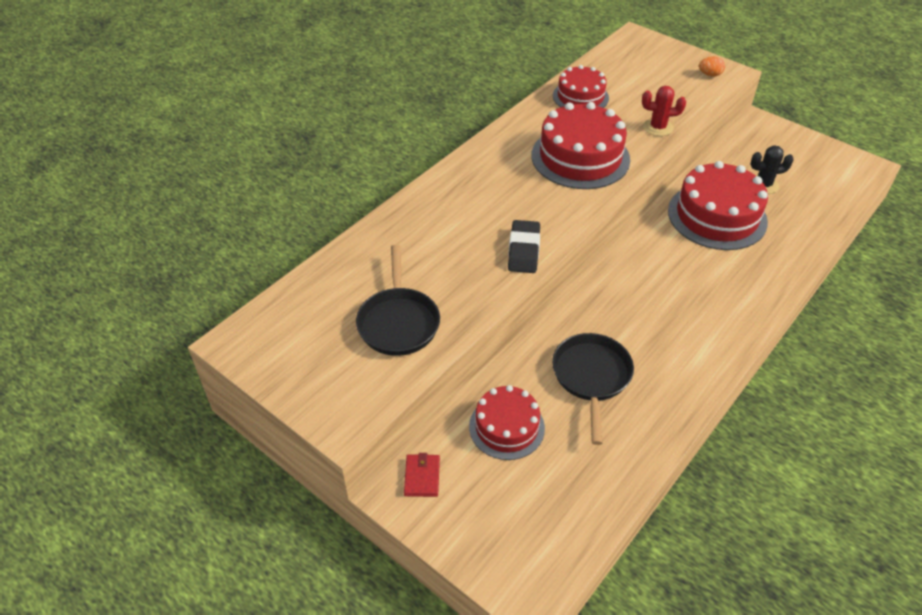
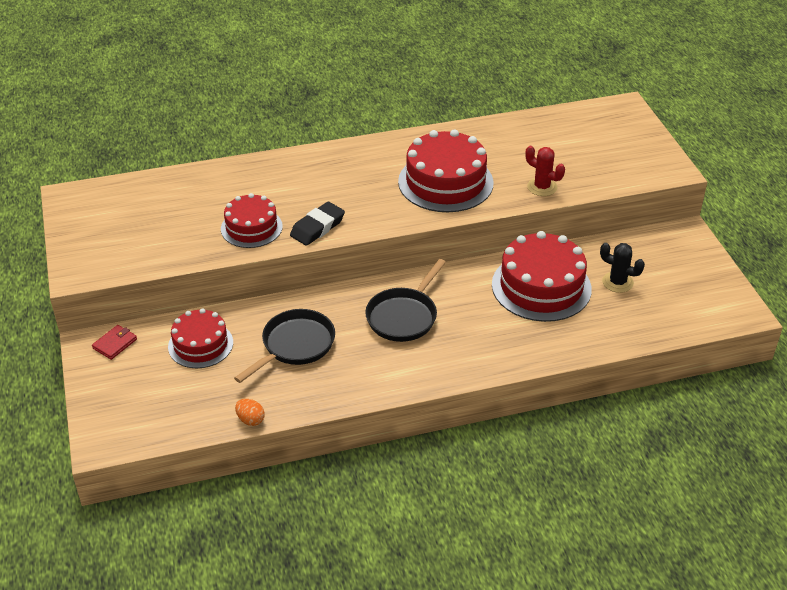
camera: 35 degrees right, 5 degrees down
black pan [356,245,440,356] -> black pan moved to [365,259,446,342]
red cake [553,65,609,108] -> red cake moved to [221,193,283,248]
orange egg [699,56,725,77] -> orange egg moved to [235,399,265,426]

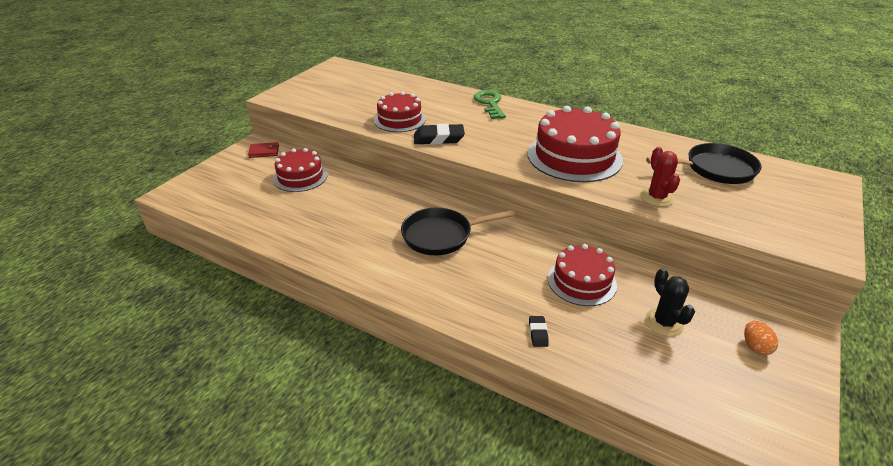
camera: 45 degrees right, 5 degrees down
black pan [234,309,335,383] -> black pan moved to [646,143,762,184]
orange egg [235,399,265,426] -> orange egg moved to [744,321,778,355]
red cake [492,231,592,322] -> red cake [548,244,617,306], size x0.62
none -> green key [474,90,506,119]
none -> black eraser [529,316,549,347]

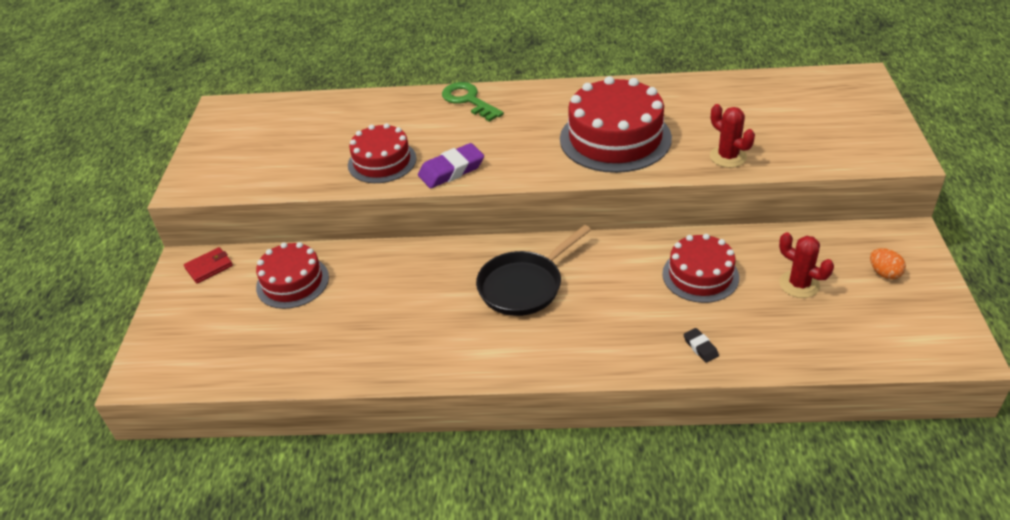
camera: 25 degrees left, 5 degrees up
black eraser [414,123,465,145] -> purple eraser [418,143,484,188]
black cactus [645,268,695,337] -> red cactus [779,232,834,298]
black pan [646,143,762,184] -> none

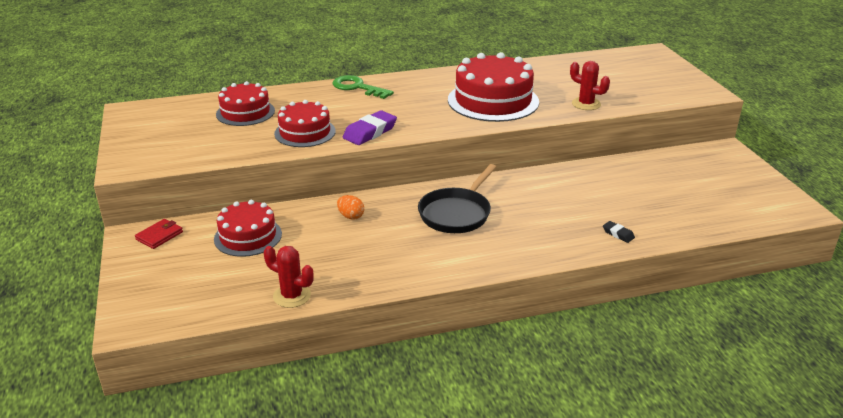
camera: 20 degrees left, 10 degrees down
red cake [662,234,739,303] -> red cake moved to [216,81,275,126]
red cactus [779,232,834,298] -> red cactus moved to [264,246,314,308]
orange egg [870,248,906,279] -> orange egg moved to [337,195,364,220]

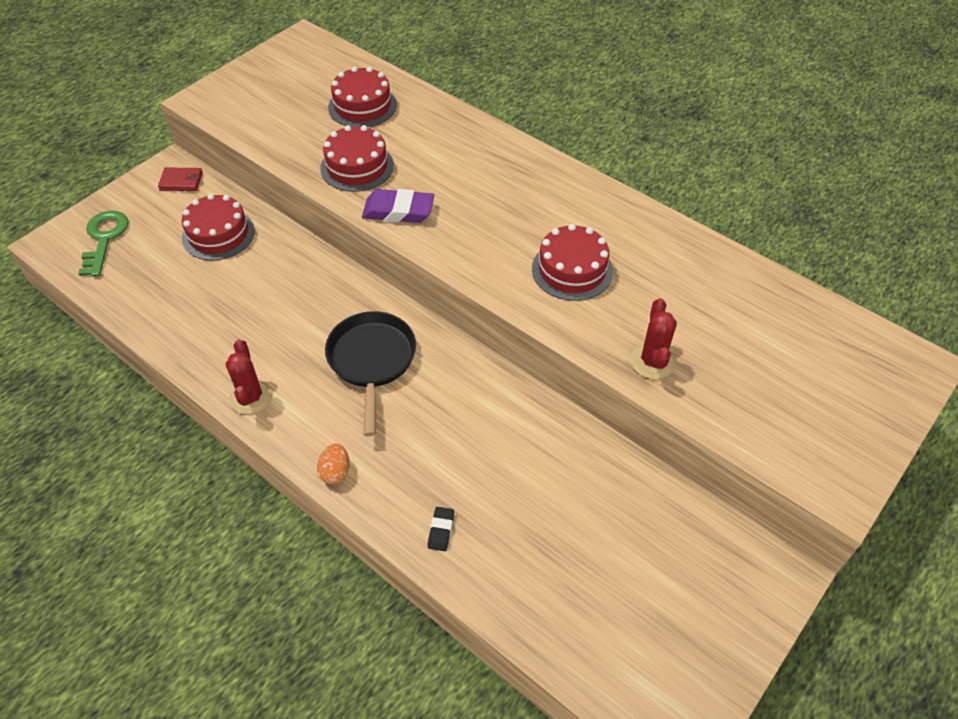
camera: 55 degrees right, 20 degrees up
red cactus [264,246,314,308] -> red cactus moved to [226,339,272,414]
green key [332,75,394,99] -> green key moved to [78,211,129,277]
orange egg [337,195,364,220] -> orange egg moved to [317,443,350,484]
black pan [418,164,497,233] -> black pan turned 90 degrees clockwise [325,311,416,436]
red cake [448,52,539,122] -> red cake [532,224,613,301], size x0.62

